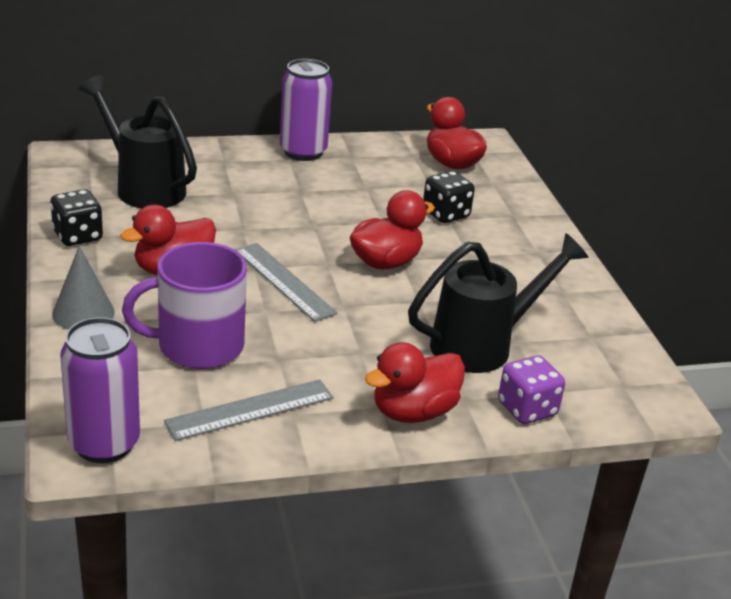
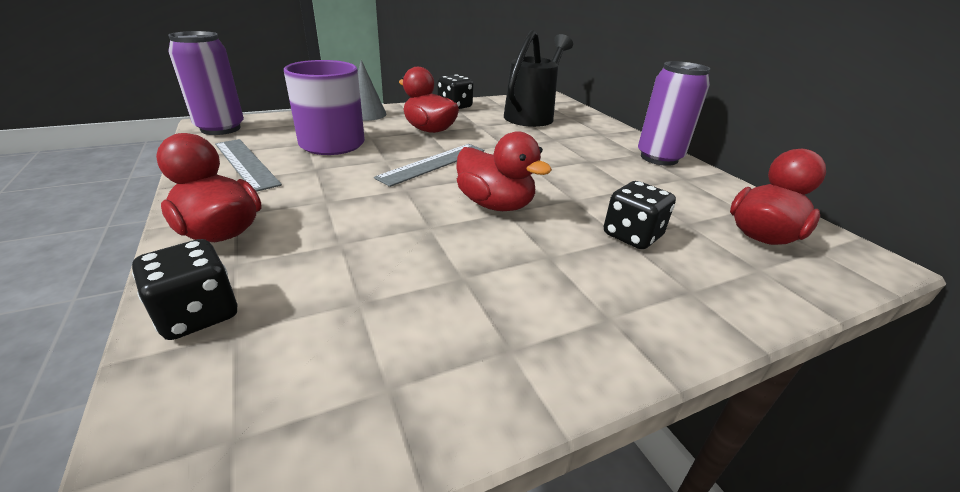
camera: 80 degrees right, 0 degrees up
black watering can [408,233,588,373] -> none
purple dice [498,355,565,424] -> black dice [132,239,237,340]

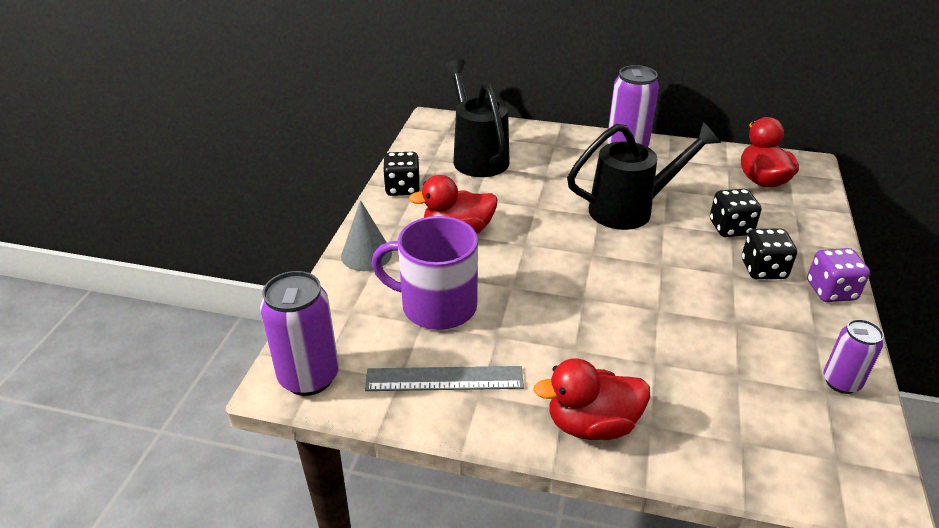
camera: 50 degrees left, 5 degrees up
black dice [132,239,237,340] -> black dice moved to [742,229,797,279]
grey ruler [374,144,484,187] -> none
red duck [456,131,552,211] -> none
none -> black watering can [567,122,721,230]
none -> purple dice [807,248,870,302]
none -> purple can [823,319,884,394]

